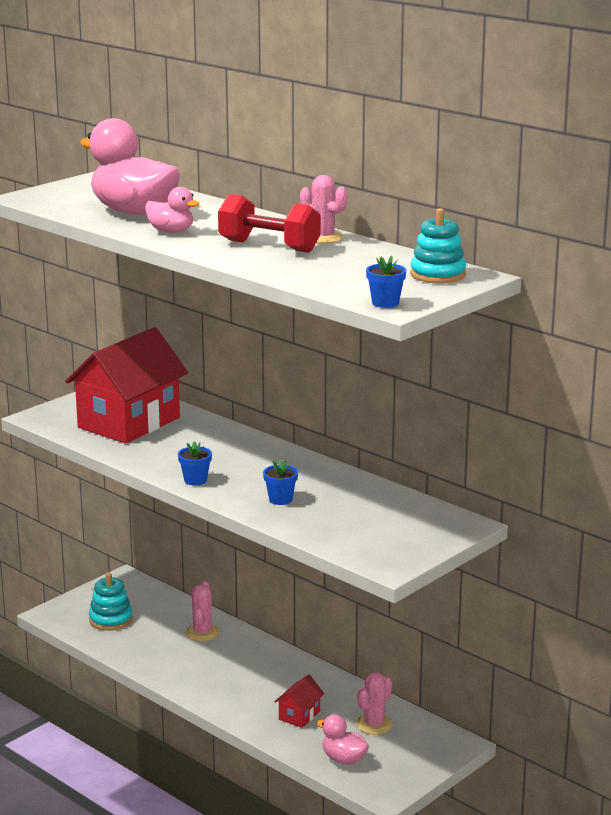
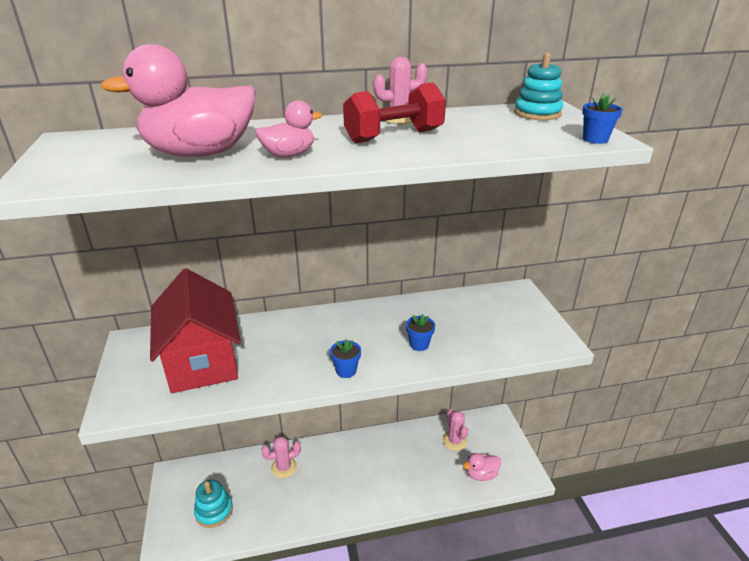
camera: 55 degrees left, 10 degrees up
pink cactus [186,580,219,641] -> pink cactus turned 60 degrees counterclockwise [261,437,301,478]
red house [274,675,324,728] -> none

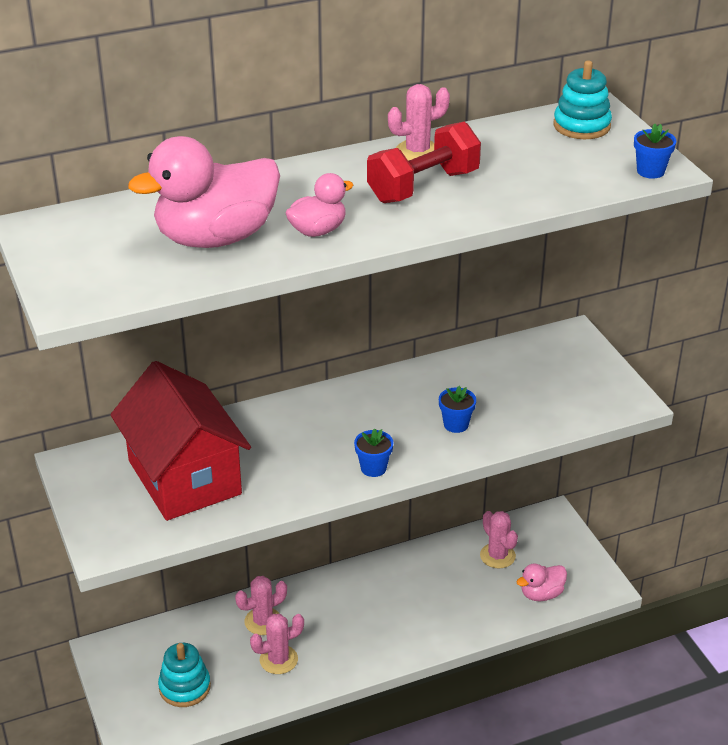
camera: 10 degrees left, 5 degrees up
none -> pink cactus [250,614,304,674]

